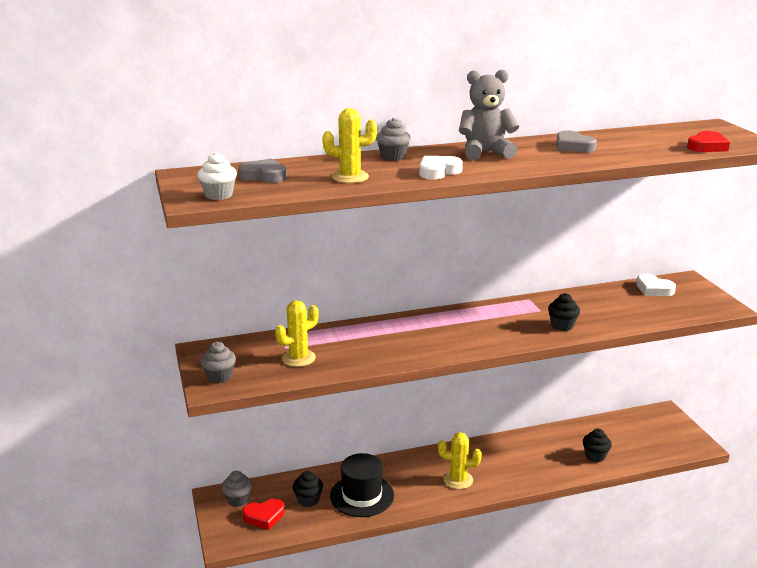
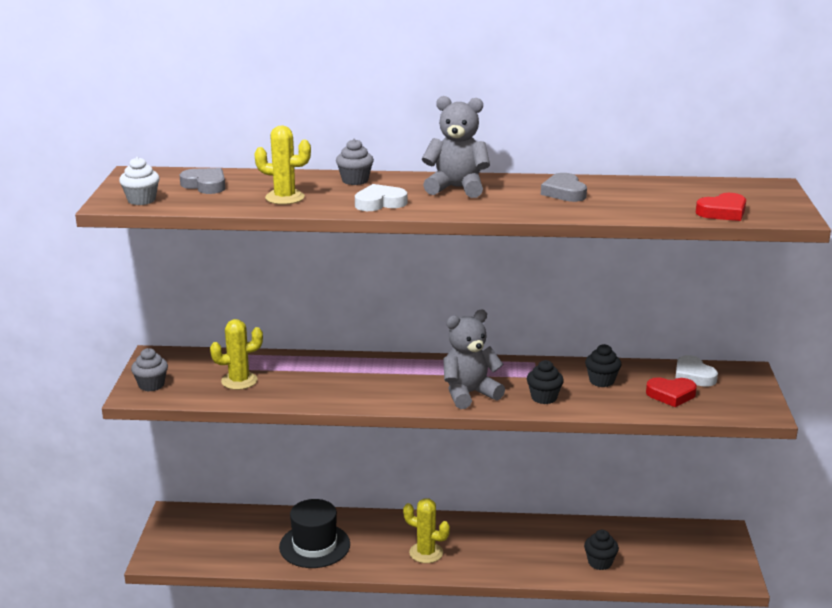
camera: 20 degrees right, 0 degrees up
grey cupcake [222,471,252,507] -> none
red heart [243,498,285,530] -> red heart moved to [646,377,697,407]
black cupcake [293,471,323,507] -> black cupcake moved to [585,344,621,387]
none -> grey teddy bear [443,310,505,409]

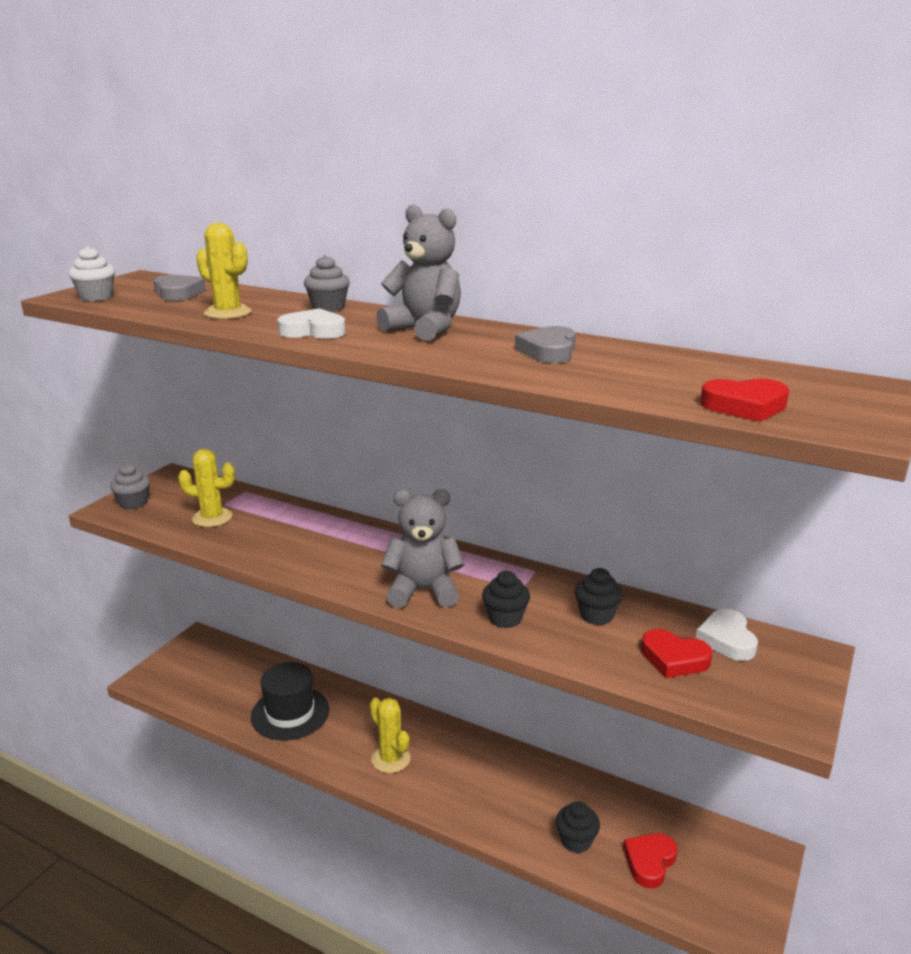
camera: 25 degrees right, 0 degrees up
none -> red heart [623,833,678,888]

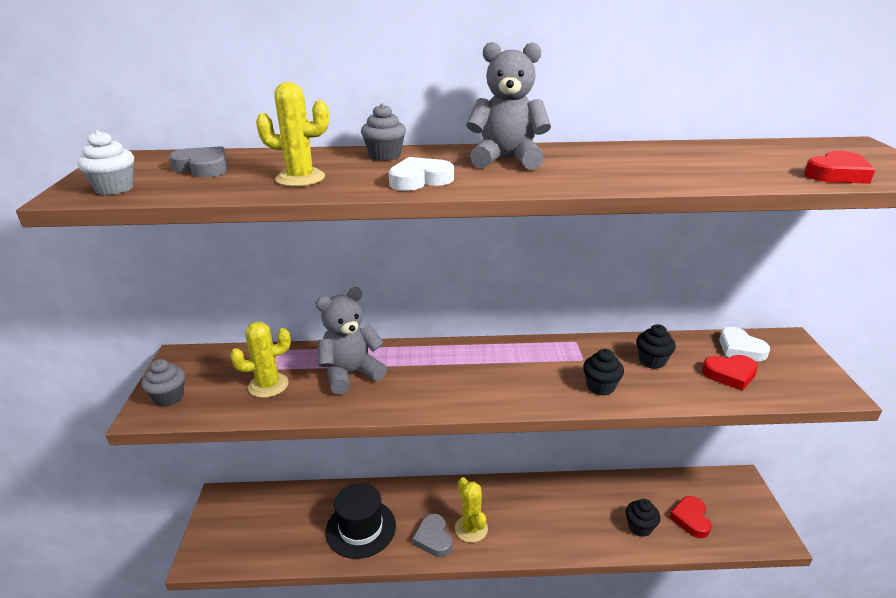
camera: 30 degrees left, 5 degrees up
yellow cactus [370,698,411,773] -> yellow cactus turned 45 degrees clockwise [455,477,488,543]
grey teddy bear [381,489,464,608] -> grey teddy bear moved to [316,287,387,395]
grey heart [515,326,576,363] -> grey heart moved to [412,514,452,557]

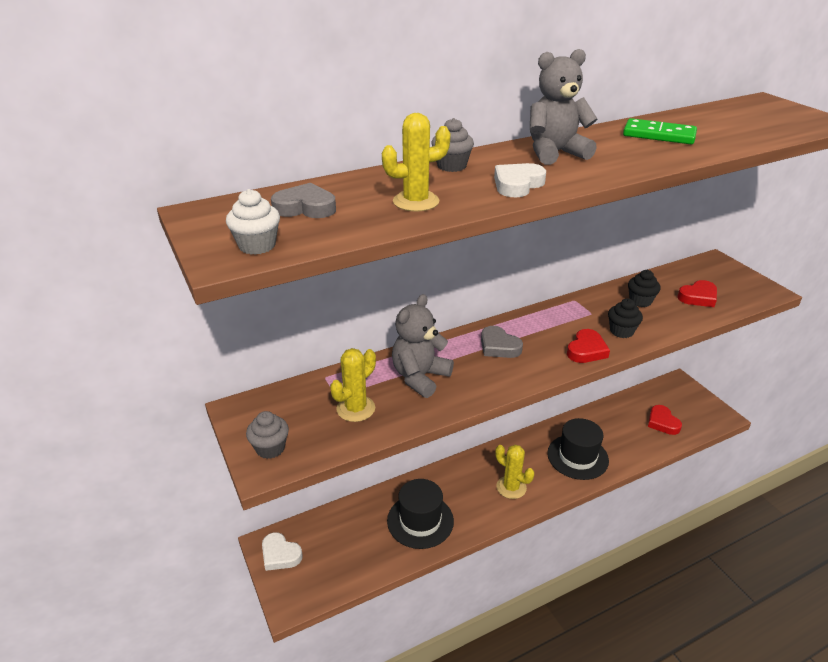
camera: 25 degrees left, 5 degrees up
grey heart [412,514,452,557] -> grey heart moved to [481,326,523,358]
black cupcake [626,499,660,537] -> none
white heart [719,327,770,361] -> white heart moved to [262,532,303,571]
red heart [804,151,875,184] -> red heart moved to [567,329,610,363]
none -> black hat [547,418,609,480]
none -> green domino [623,118,697,144]

